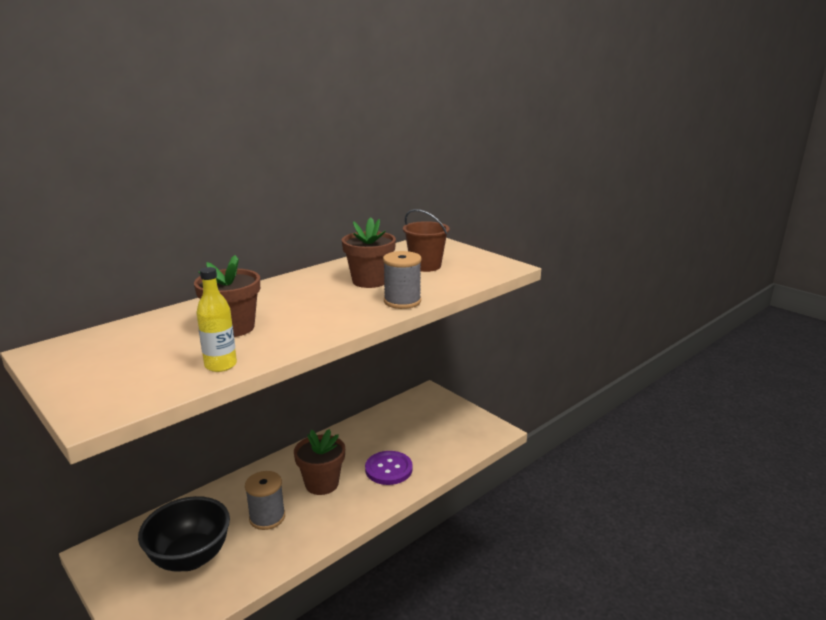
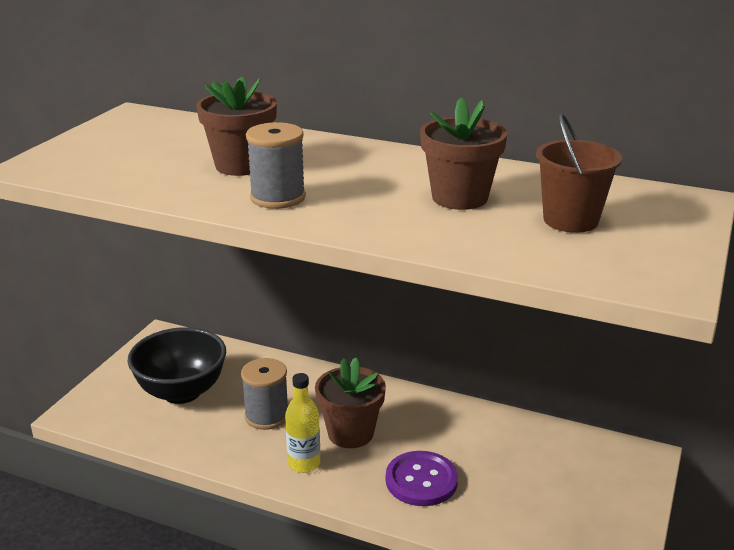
camera: 65 degrees right, 5 degrees up
yellow bottle [197,267,237,372] -> yellow bottle moved to [285,373,320,473]
grey spool [383,251,422,309] -> grey spool moved to [246,122,306,209]

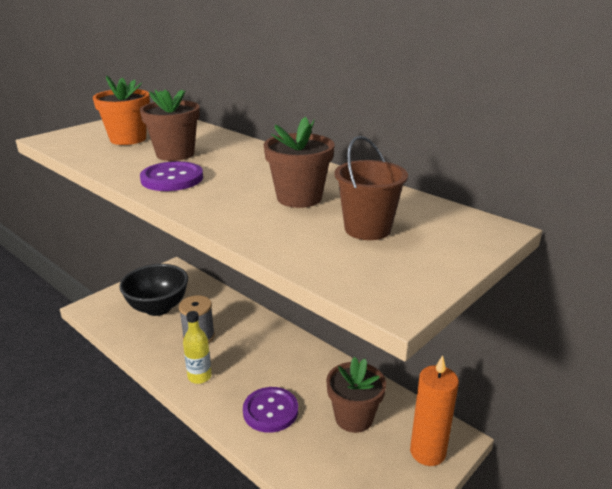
camera: 20 degrees right, 0 degrees up
grey spool [246,122,306,209] -> purple button [140,161,203,191]
brown flower pot [315,358,386,448] -> brown flower pot moved to [326,357,386,433]
none -> orange flower pot [93,75,150,145]
none -> orange candle [410,355,459,466]

